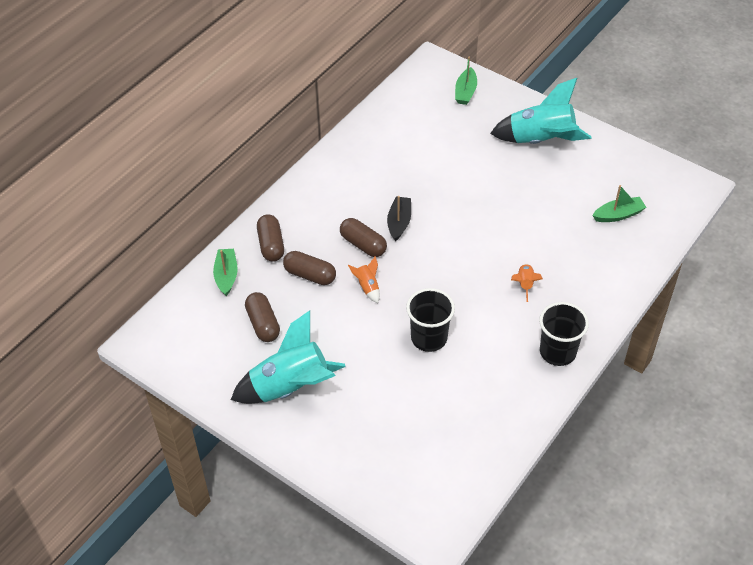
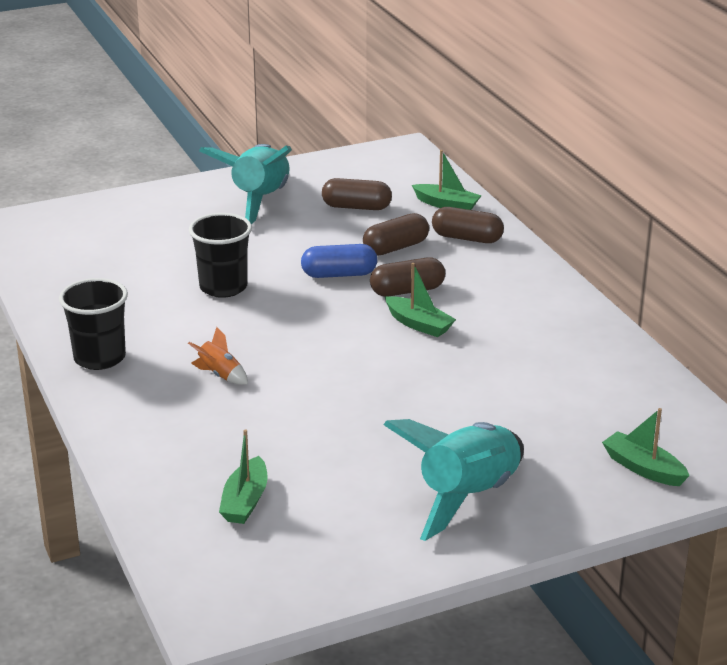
camera: 120 degrees right, 20 degrees down
orange rocket [348,256,380,303] -> blue capsule [301,244,377,278]
black boat [387,196,411,241] -> green boat [385,263,456,337]

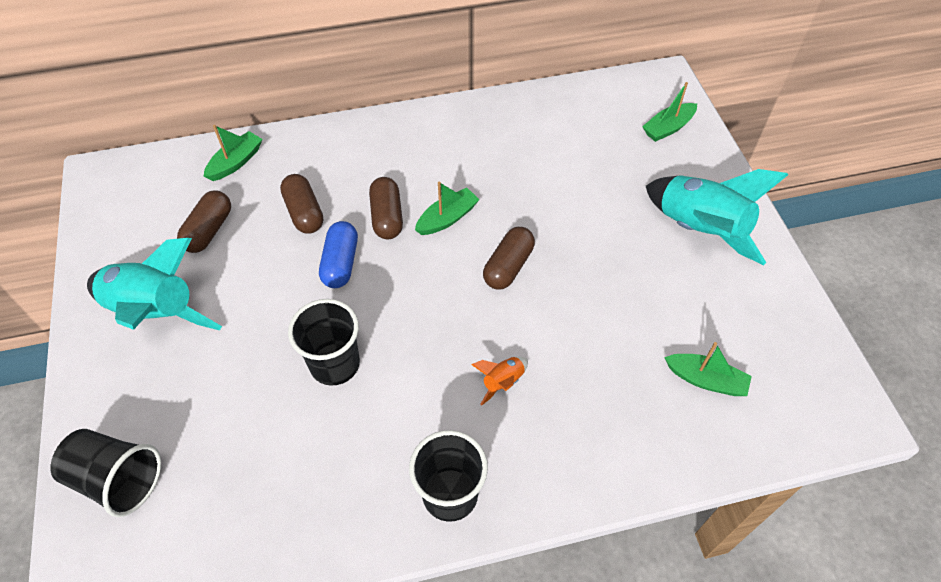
camera: 80 degrees left, 25 degrees up
brown capsule [432,207,504,243] -> brown capsule moved to [483,227,535,290]
none -> black cup [50,429,161,517]

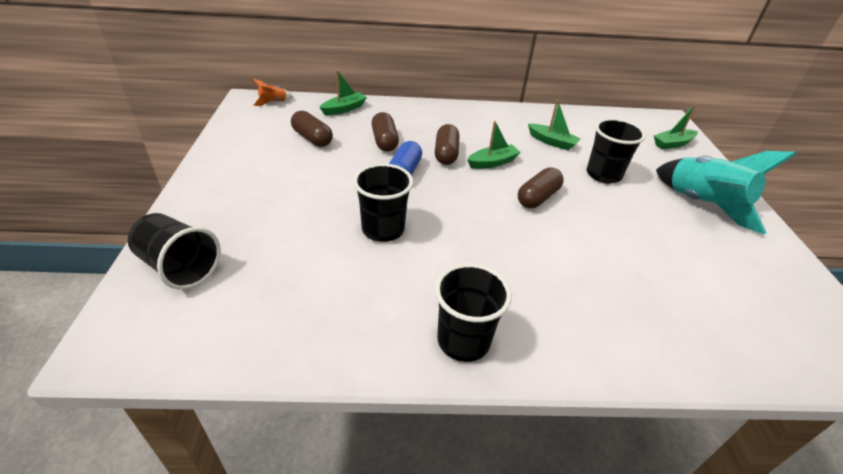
camera: 10 degrees right, 15 degrees down
turquoise rocket [87,238,222,330] -> none
brown capsule [177,191,231,253] -> brown capsule turned 75 degrees counterclockwise [291,111,333,147]
orange rocket [471,357,528,405] -> orange rocket moved to [253,79,293,106]
green boat [664,342,752,396] -> green boat moved to [528,99,581,151]
none -> black cup [587,118,646,184]

